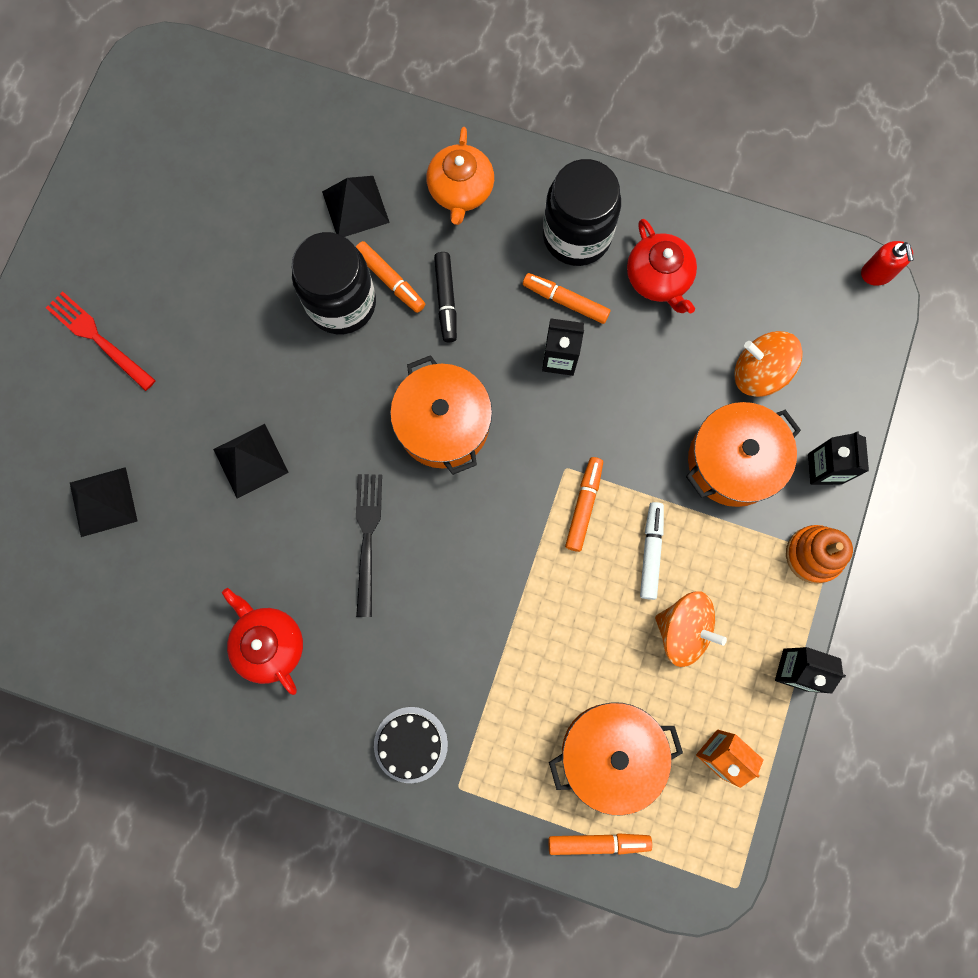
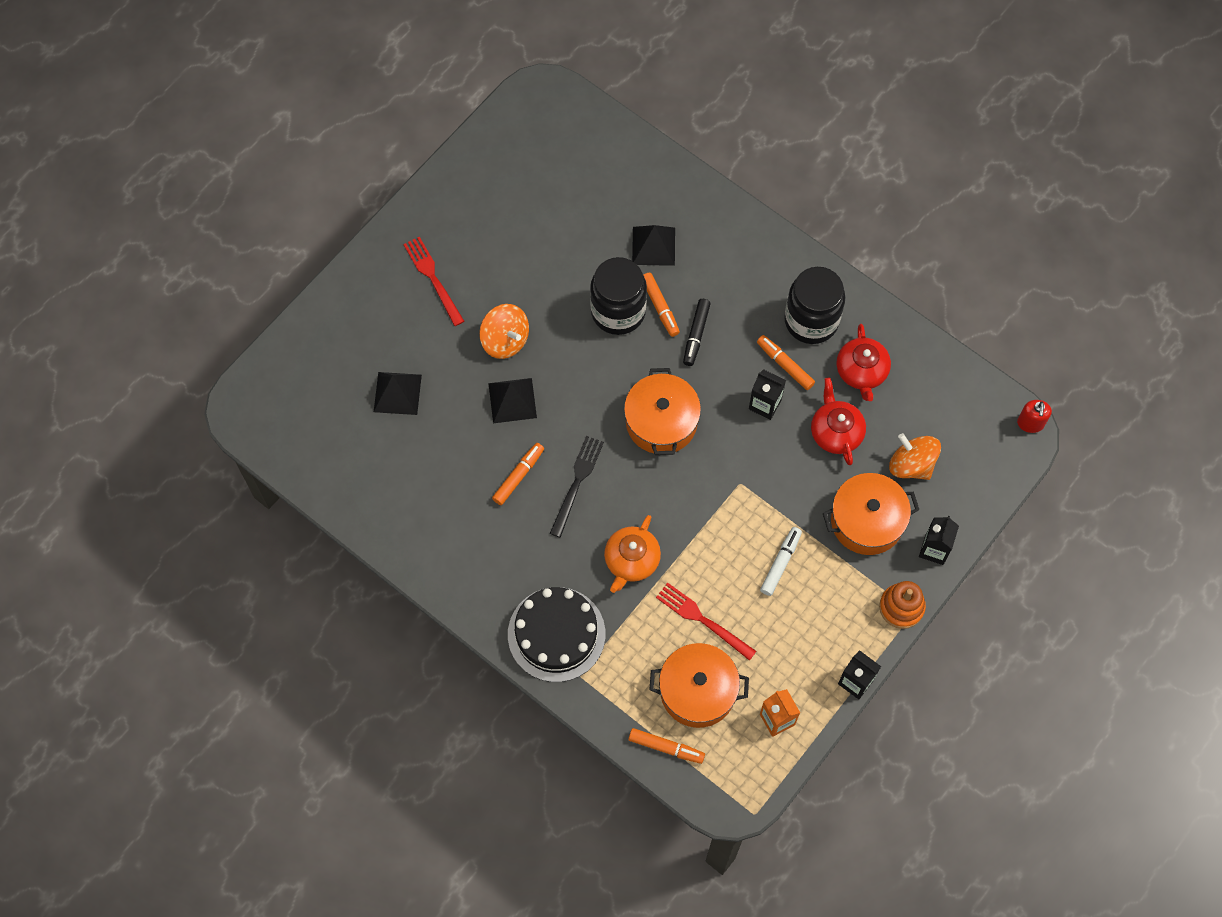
camera: 20 degrees right, 10 degrees down
red teapot [222,588,303,695] -> red teapot moved to [811,378,866,465]
black cake [374,707,448,783] -> black cake [508,587,605,682], size x1.74
orange teapot [426,127,494,225] -> orange teapot moved to [604,515,661,593]
orange marker [565,457,603,552] -> orange marker moved to [492,443,544,505]
orange spinning top [655,591,727,667] -> orange spinning top moved to [479,304,529,359]
none -> red fork [656,583,757,661]

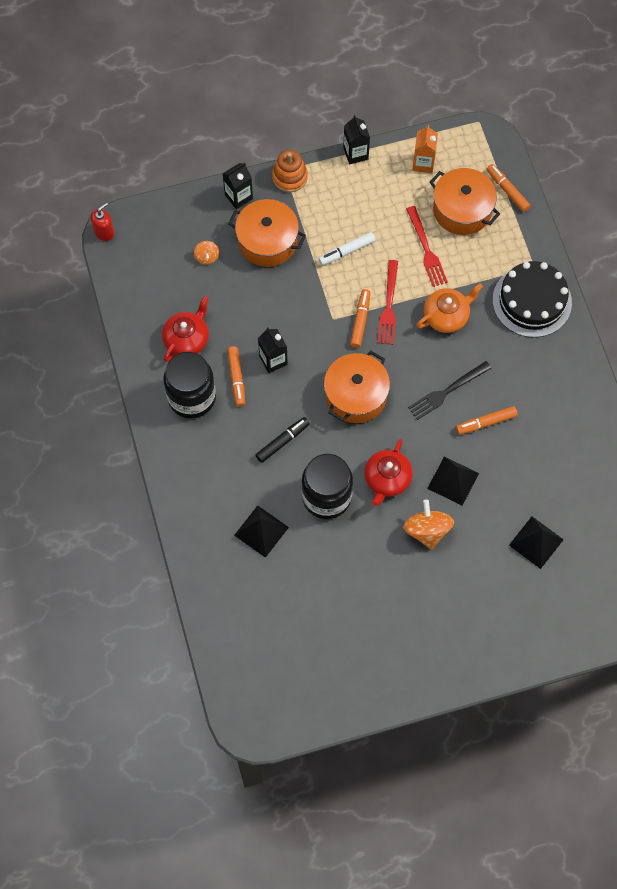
camera: 145 degrees left, 0 degrees up
red fork [403,236,464,326] -> red fork moved to [377,260,398,345]
orange marker [644,273,680,337] -> orange marker moved to [350,289,371,348]
red teapot [811,378,866,465] -> red teapot moved to [364,439,413,506]
orange spinning top [889,433,941,480] -> orange spinning top [194,241,219,265], size x0.53

